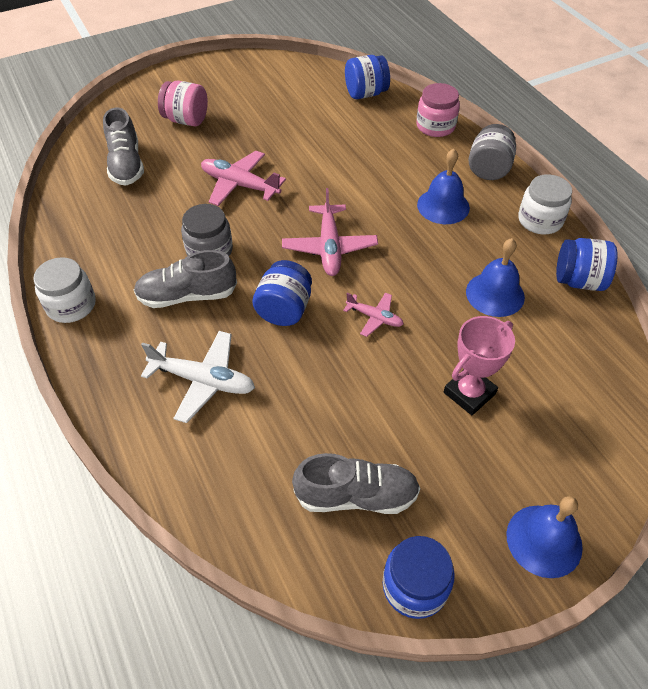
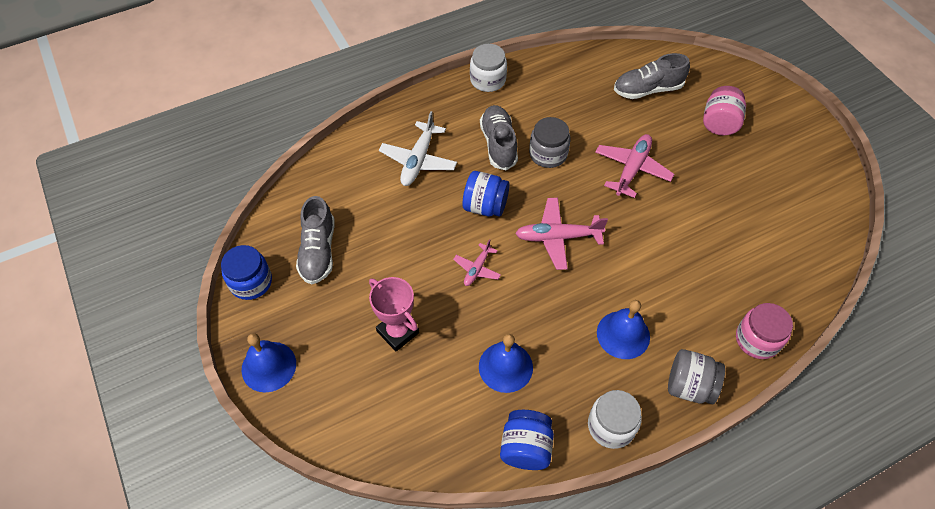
camera: 90 degrees right, 5 degrees up
blue jar [345,55,390,99] -> none

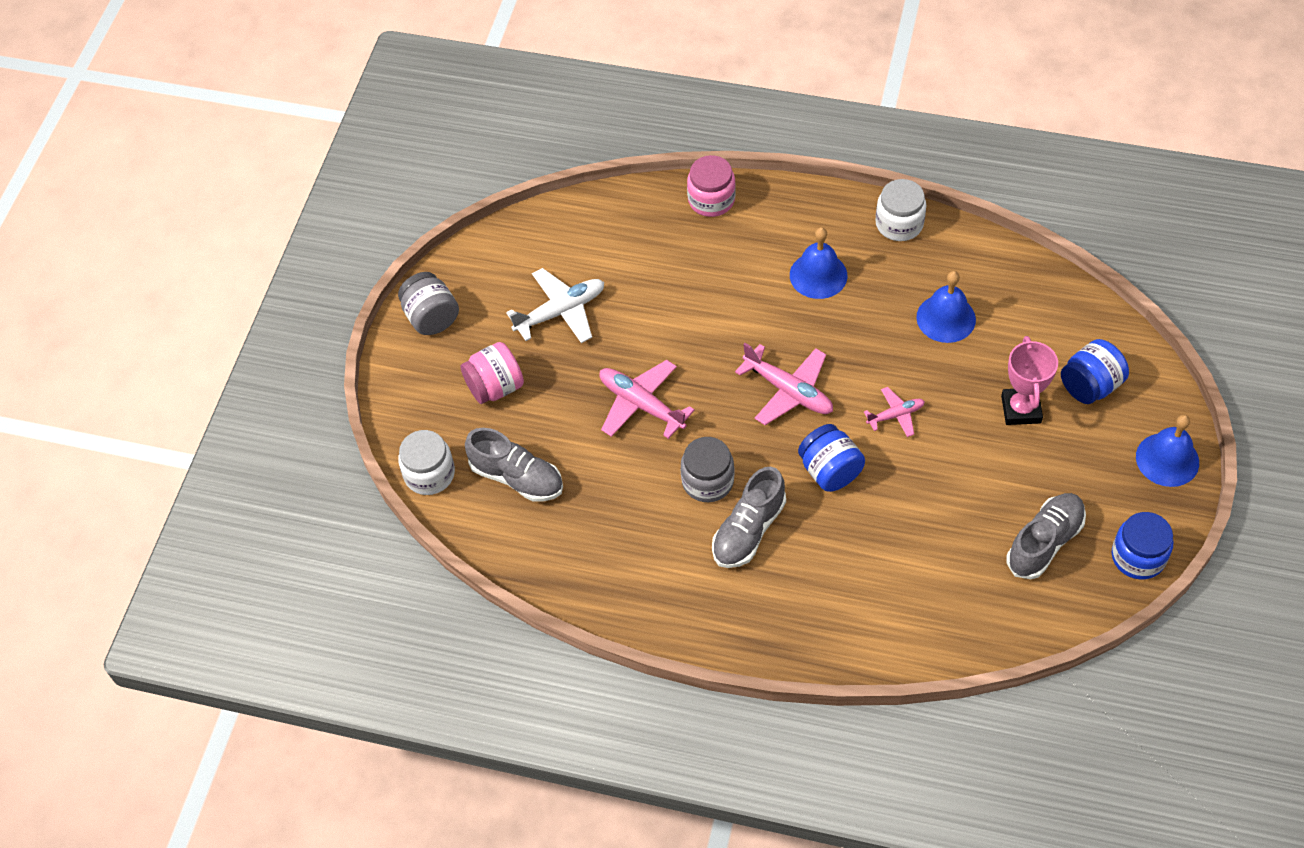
camera: 135 degrees left, 0 degrees up
white plane [379,111,457,186] -> white plane moved to [506,268,604,343]
white jar [470,44,507,92] -> white jar moved to [398,430,455,495]
blue jar [500,410,554,470] -> blue jar moved to [1061,339,1129,404]
pink plane [595,134,674,198] -> pink plane turned 60 degrees clockwise [599,360,695,439]
grey jar [668,349,725,404] -> grey jar moved to [398,272,459,335]

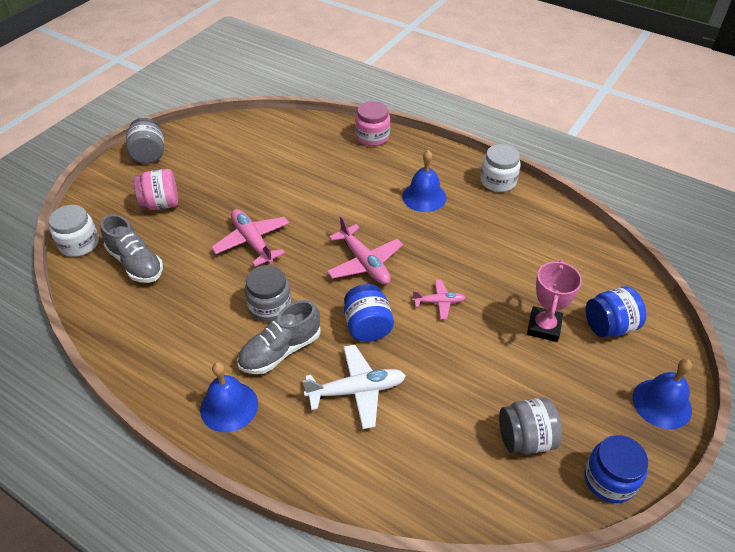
camera: 15 degrees right, 10 degrees down
white plane [506,268,604,343] -> white plane moved to [303,345,406,429]
blue bell [916,271,976,343] -> blue bell moved to [200,362,258,432]
grey shoe [1006,493,1086,579] -> grey jar [499,397,562,454]

